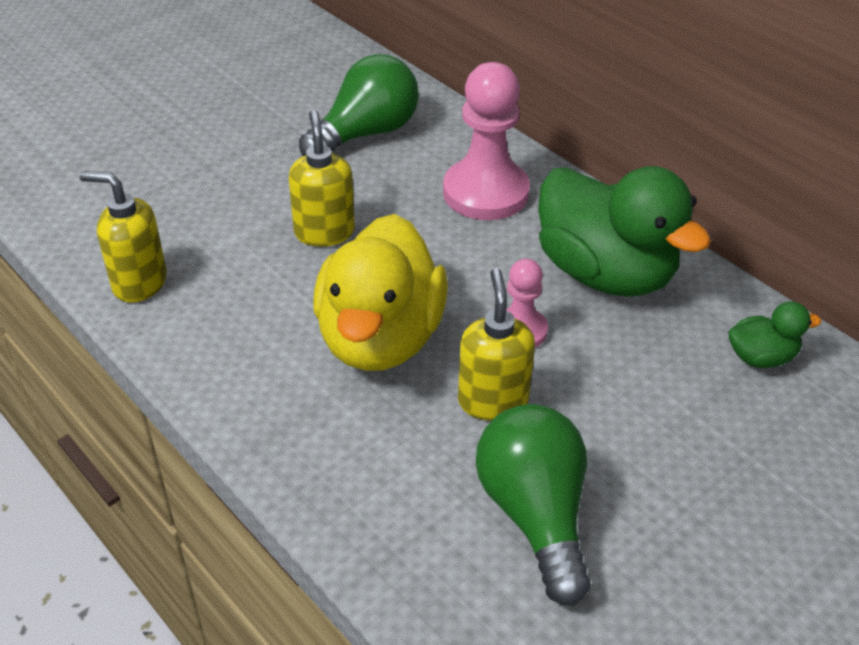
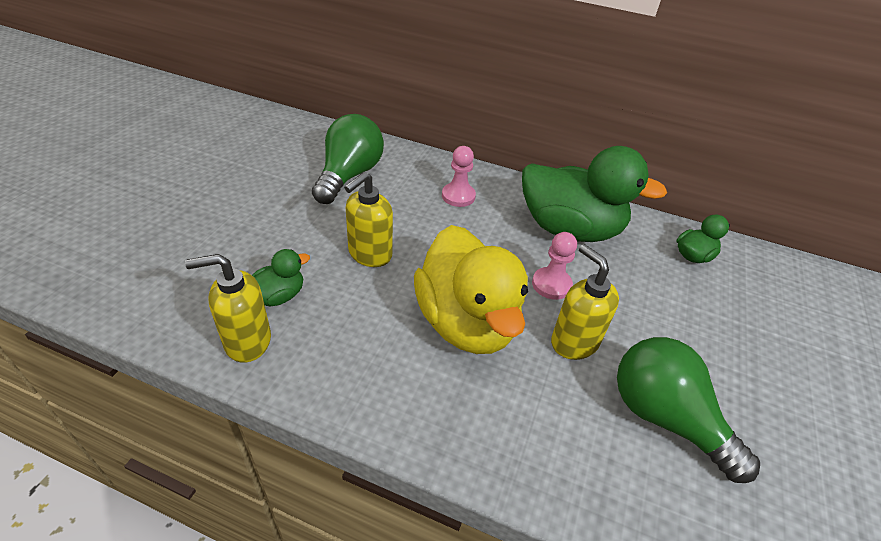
camera: 30 degrees left, 0 degrees up
yellow soap dispenser [289,110,355,247] -> yellow soap dispenser turned 105 degrees counterclockwise [344,172,393,267]
pink pawn [443,62,530,220] -> pink pawn [442,146,476,207], size x0.55
none -> green duck [252,249,310,306]

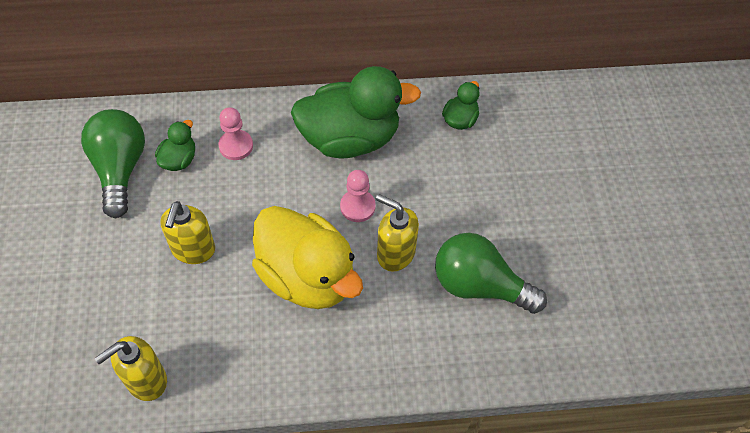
camera: 25 degrees left, 15 degrees up
green duck [252,249,310,306] -> green duck moved to [155,120,195,171]

